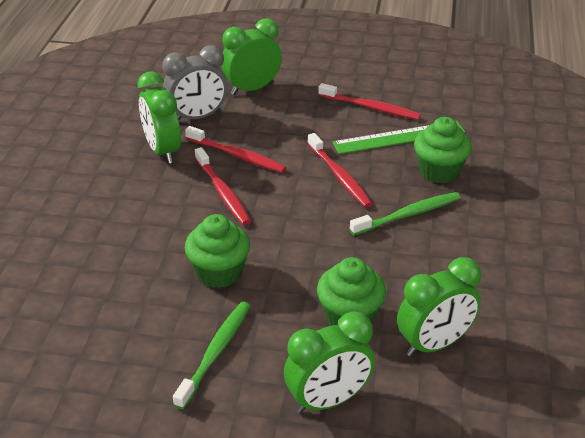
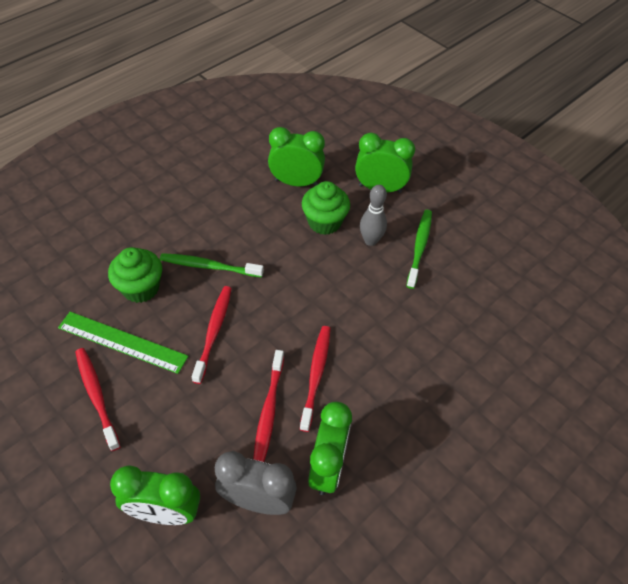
camera: 145 degrees left, 15 degrees up
green toothbrush [173,302,250,409] -> green toothbrush turned 135 degrees clockwise [406,210,432,289]
red toothbrush [185,126,286,173] -> red toothbrush turned 150 degrees counterclockwise [253,350,284,462]
green cupcake [185,214,250,288] -> none
none -> grey bowling pin [360,185,387,246]

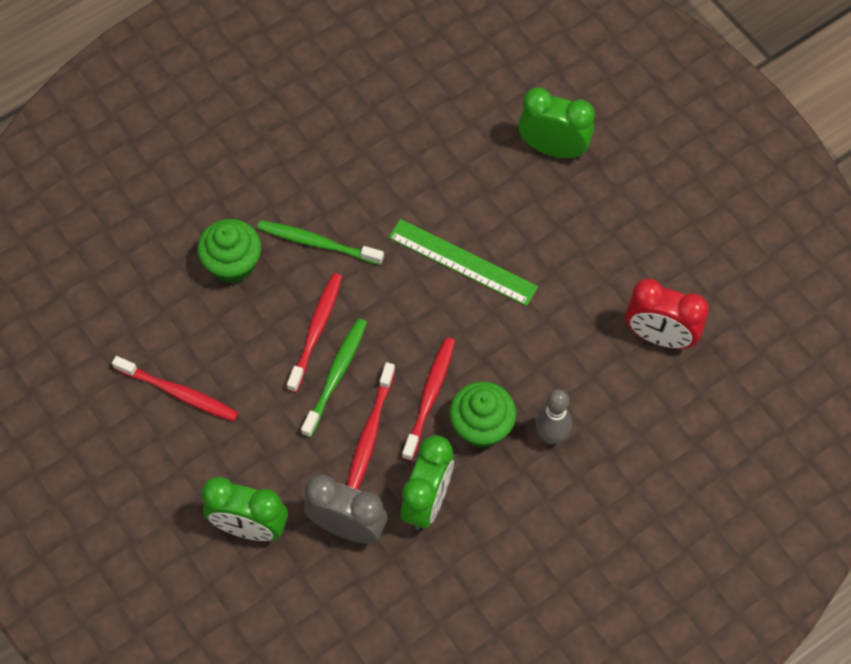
camera: 10 degrees right, 10 degrees up
green ruler [58,312,188,374] -> green ruler moved to [388,219,538,306]
red toothbrush [75,348,121,451] -> red toothbrush turned 135 degrees clockwise [112,356,239,421]
green clock [268,127,325,186] -> none
green cupcake [302,181,350,235] -> green cupcake moved to [449,381,516,448]
grey bowling pin [360,185,387,246] -> grey bowling pin moved to [535,389,572,444]
green toothbrush [406,210,432,289] -> green toothbrush moved to [301,318,367,437]
none -> red clock [625,279,709,349]

